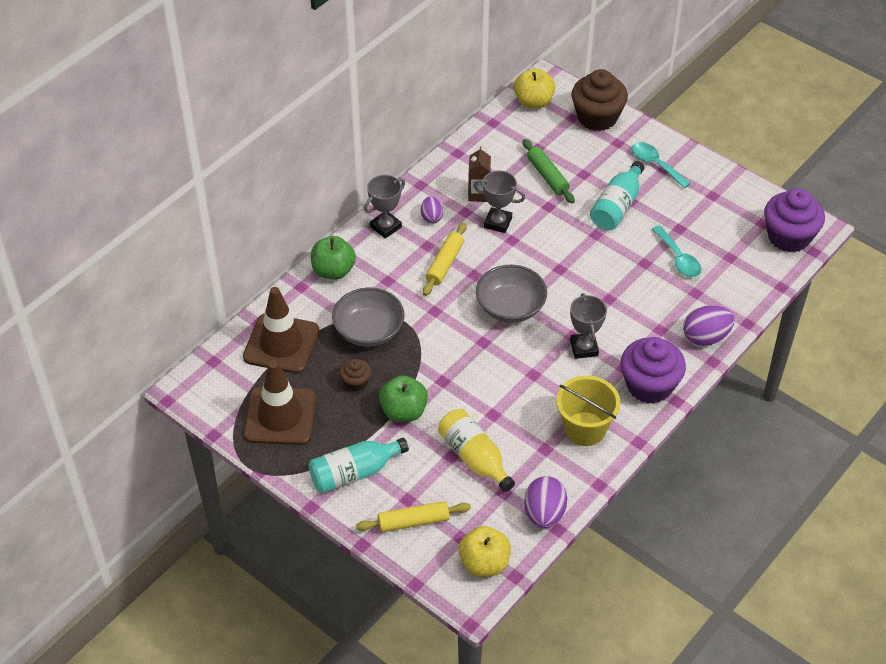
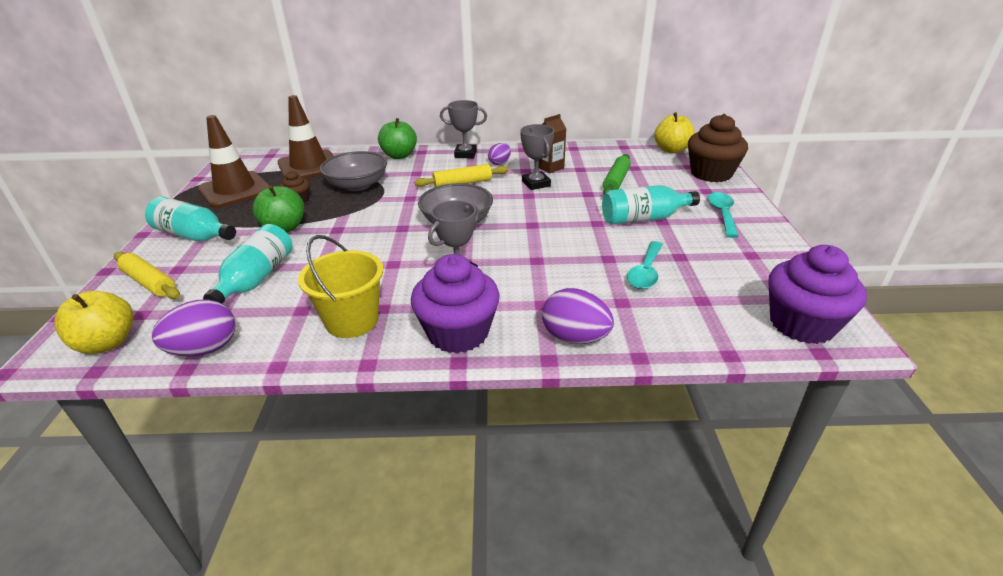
camera: 50 degrees right, 15 degrees down
yellow bottle [438,409,515,492] -> turquoise bottle [203,224,293,304]

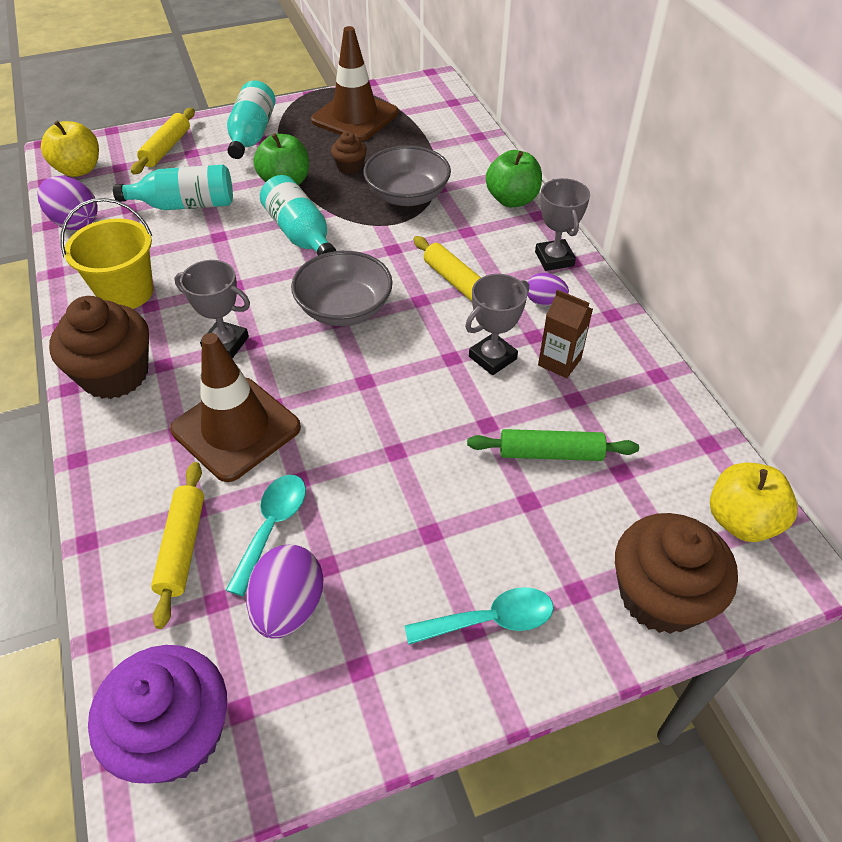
camera: 70 degrees right, 15 degrees up
brown traffic cone [278,95,334,179] -> brown traffic cone moved to [170,333,301,482]
purple cupcake [411,254,500,353] -> brown cupcake [49,296,149,399]
purple egg [542,288,614,344] -> purple egg moved to [246,544,323,638]
turquoise bottle [602,185,700,225] -> turquoise bottle moved to [260,175,336,256]
turquoise spoon [627,241,663,289] -> turquoise spoon turned 105 degrees clockwise [226,475,306,596]
none -> yellow rolling pin [151,462,204,629]

